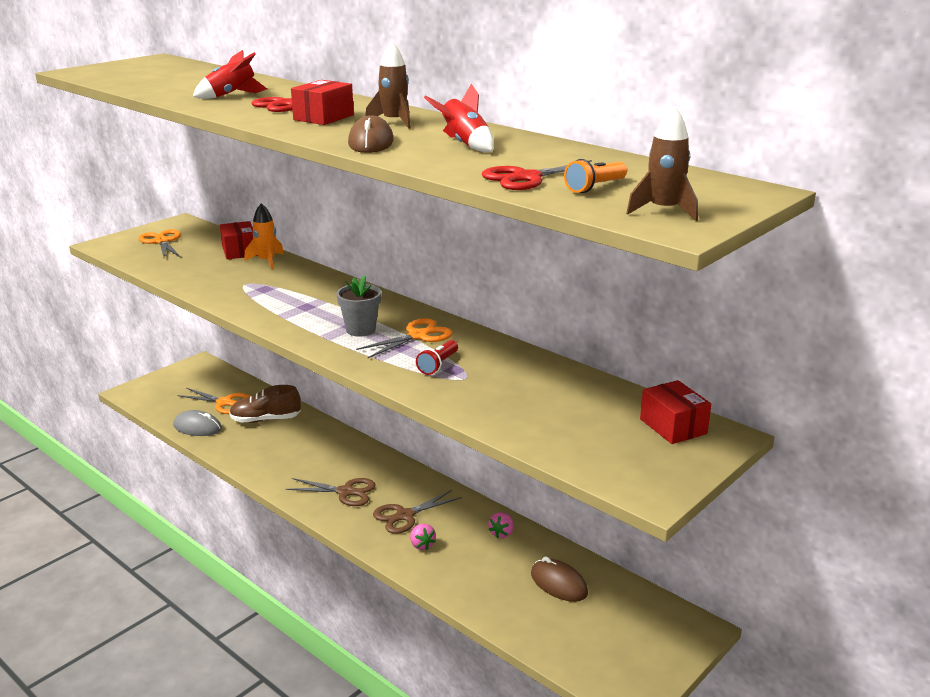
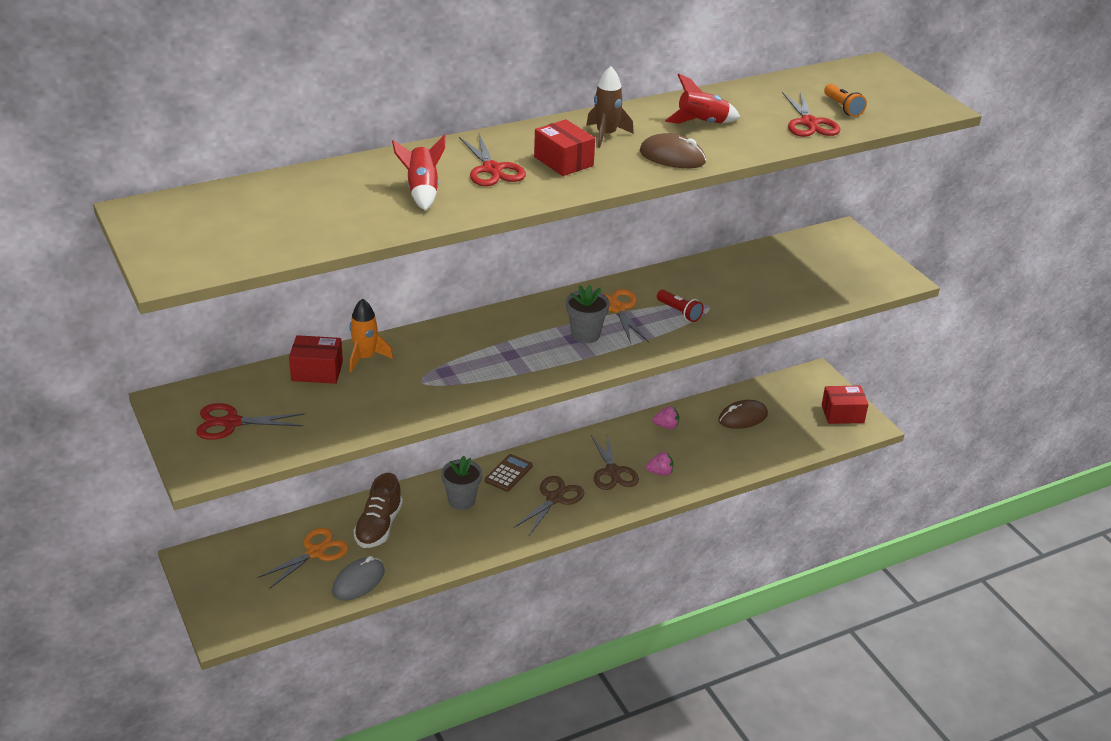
camera: 70 degrees left, 10 degrees up
orange scissors [138,229,181,257] -> red scissors [196,403,305,440]
pink strawberry [488,512,514,538] -> pink strawberry turned 45 degrees counterclockwise [652,406,679,429]
brown rocket [626,106,698,221] -> none
red box [640,380,711,444] -> red box moved to [822,386,869,424]
none -> grey flower pot [441,456,482,510]
none -> brown calculator [485,454,533,492]

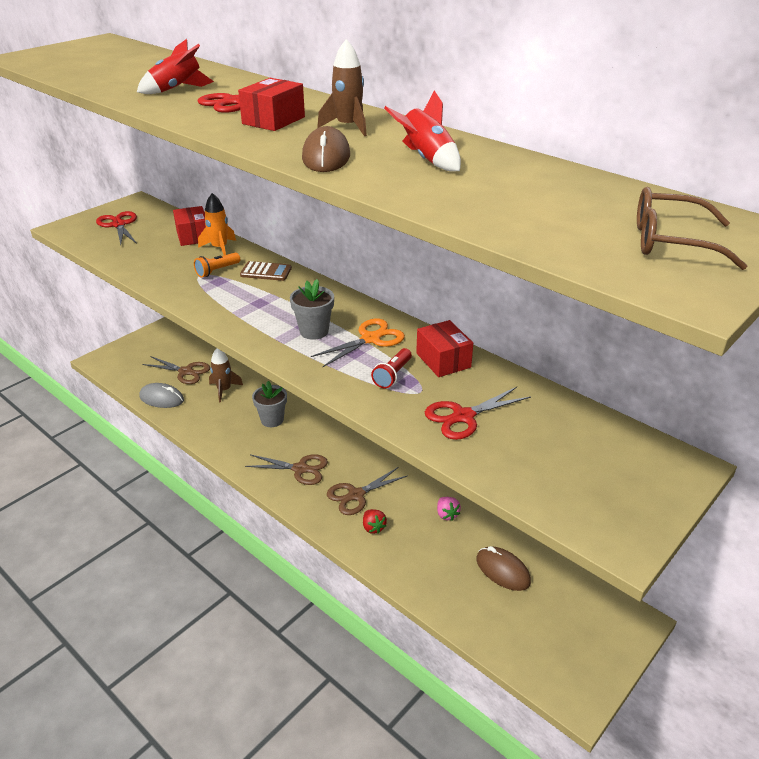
camera: 70 degrees right, 0 degrees up
orange scissors [257,528,349,589] -> brown scissors [142,356,210,384]
brown shoe [353,473,403,548] -> brown rocket [209,348,243,403]
brown calculator [485,454,533,492] -> brown calculator moved to [240,261,292,281]
pink strawberry [646,452,673,476] -> red strawberry [363,509,387,534]
red scissors [782,91,840,137] -> red scissors moved to [425,387,531,440]
red box [822,386,869,424] -> red box moved to [416,320,473,377]
orange flashlight [824,84,867,117] -> orange flashlight moved to [194,253,240,278]
none -> brown glasses [637,187,747,270]

